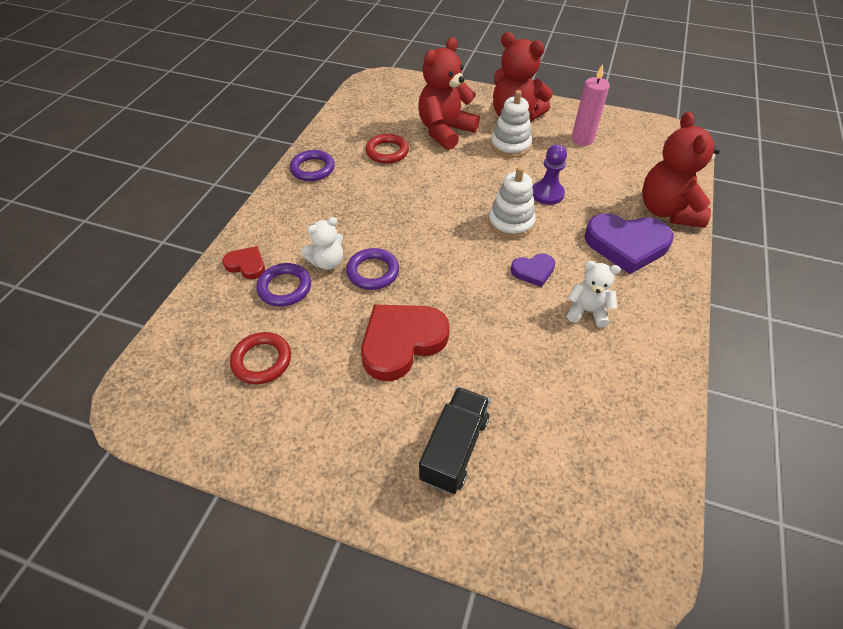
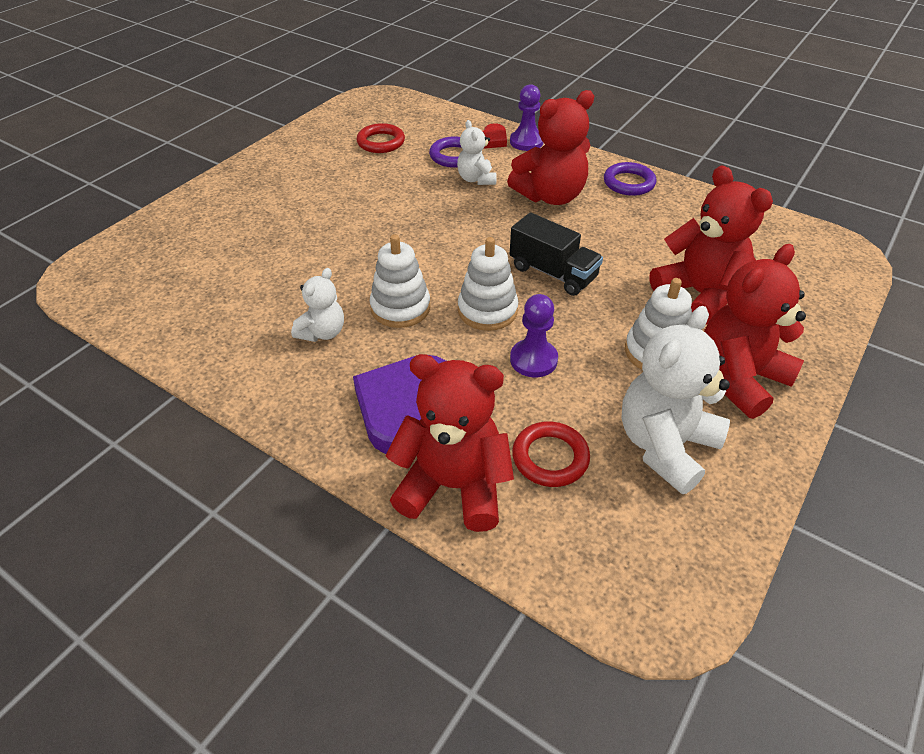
camera: 105 degrees right, 5 degrees down
purple ring [346,248,399,290] -> none
red heart [361,304,450,381] -> none
red ring [366,134,409,164] -> red ring moved to [512,421,590,487]
black truck [419,387,490,494] -> black truck moved to [510,212,603,296]
purple heart [511,254,555,287] -> white stacking toy [370,234,431,328]
pink candle [572,64,610,146] -> white teddy bear [621,306,730,494]
none -> red teddy bear [507,90,594,205]
none -> purple pawn [510,84,543,151]

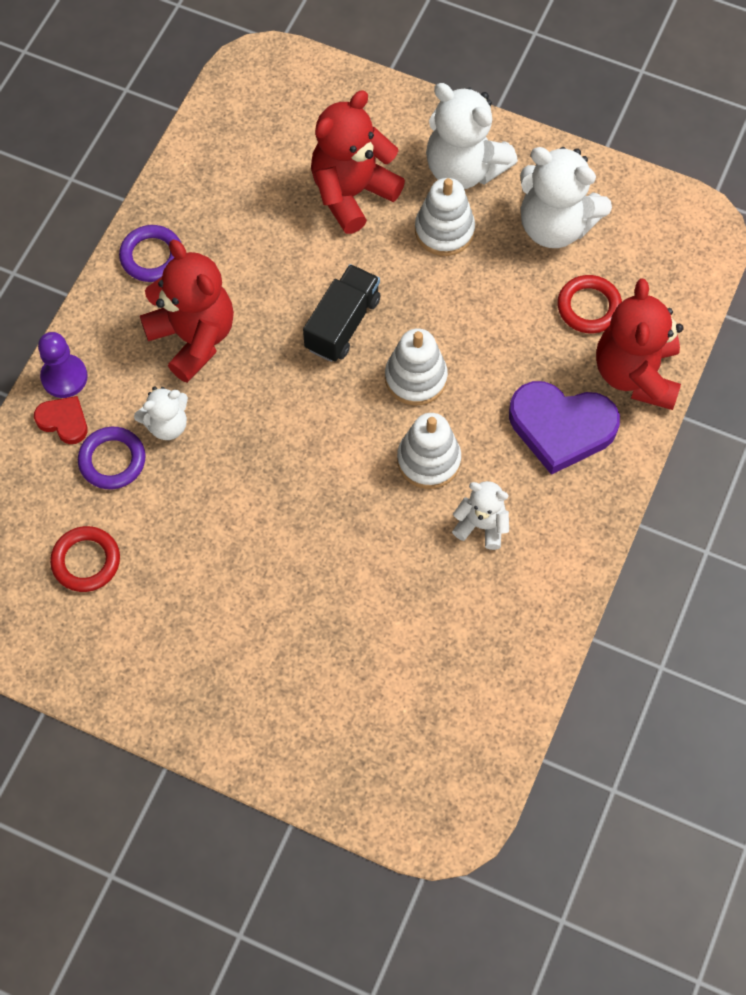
camera: 100 degrees left, 20 degrees up
purple pawn [510,294,558,377] -> none
red teddy bear [704,244,806,419] -> white teddy bear [426,83,518,189]

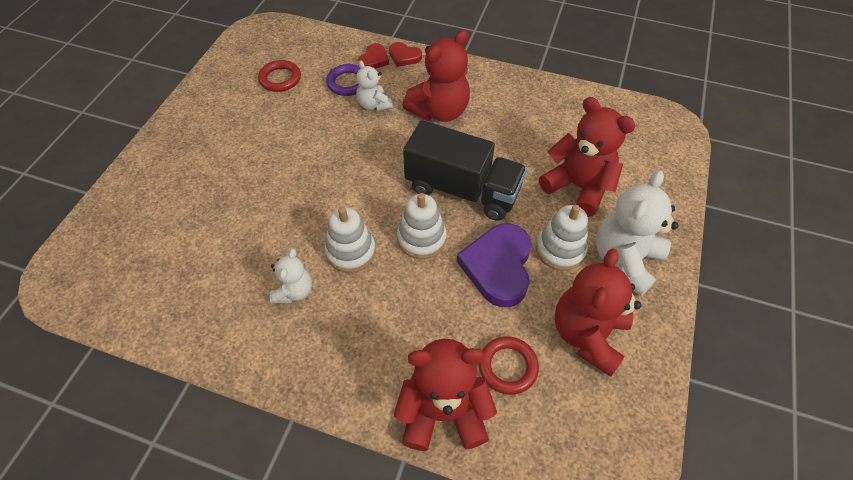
camera: 85 degrees right, 10 degrees down
purple pawn [38,332,88,398] -> red heart [389,42,422,67]
purple ring [119,225,181,282] -> none
black truck [303,264,380,362] -> black truck [403,120,527,221], size x1.55
purple heart [509,381,620,475] -> purple heart moved to [457,223,532,307]
white teddy bear [520,147,612,248] -> red teddy bear [554,248,641,377]

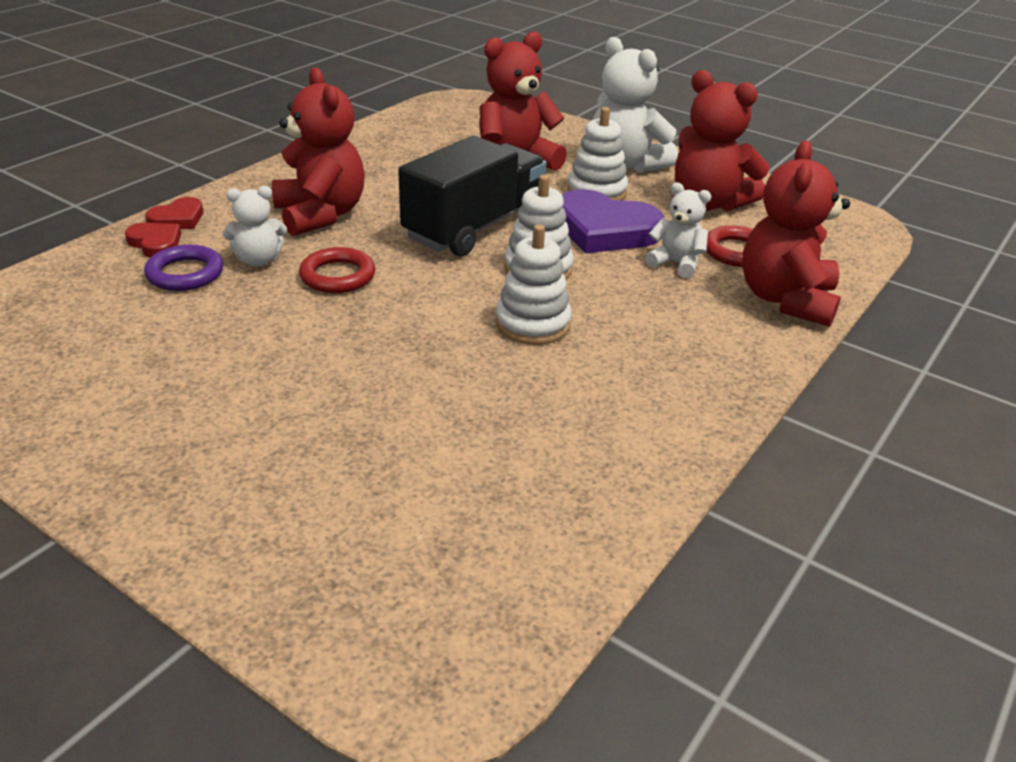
camera: 75 degrees left, 20 degrees down
red ring [258,60,301,92] -> red ring moved to [299,247,375,293]
white teddy bear [270,249,312,303] -> white teddy bear moved to [645,183,711,278]

